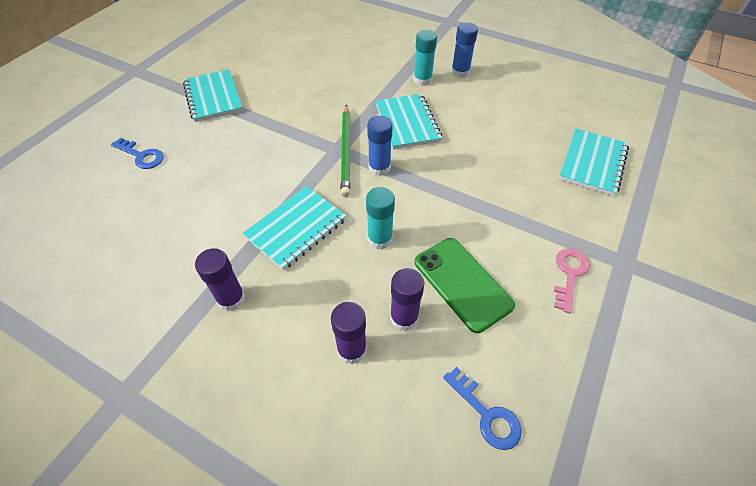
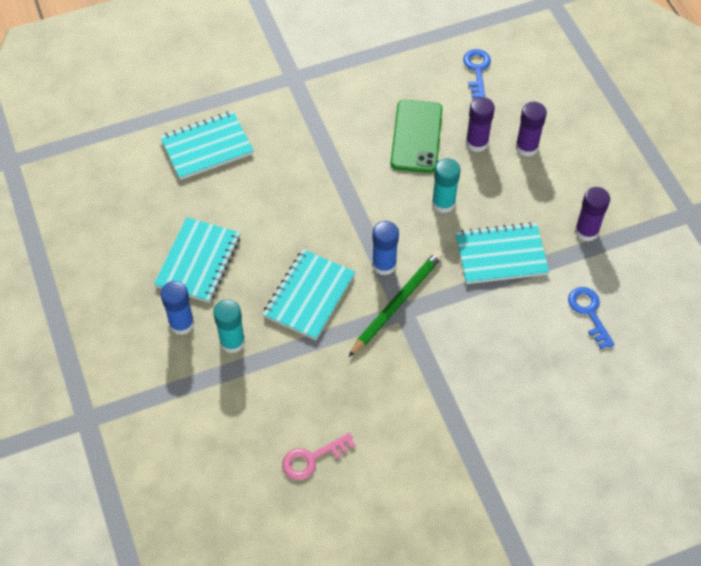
camera: 140 degrees left, 5 degrees up
blue key [111,138,164,169] -> blue key moved to [568,287,615,349]
turquoise notebook [183,70,243,122] -> turquoise notebook moved to [154,217,240,303]
pink key [554,248,590,313] -> pink key moved to [282,433,356,480]

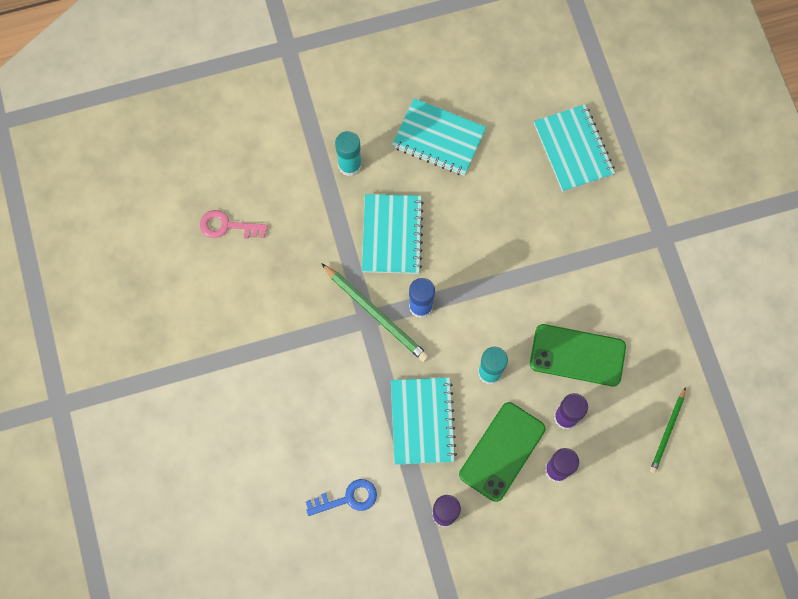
camera: 95 degrees right, 15 degrees up
blue glue stick [161,281,195,335] -> none
turquoise notebook [263,249,355,340] -> turquoise notebook turned 60 degrees clockwise [362,194,424,274]
pink key [282,433,356,480] -> pink key turned 60 degrees counterclockwise [200,210,268,239]
blue key [463,49,491,98] -> green pencil [650,387,686,473]
none -> green phone [459,402,546,502]

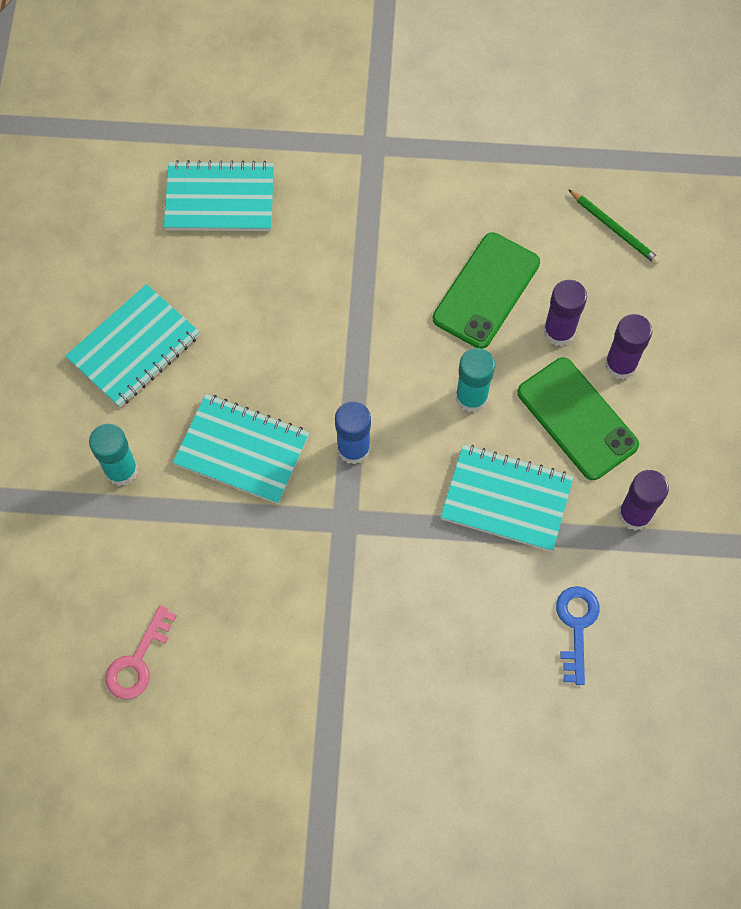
camera: 70 degrees left, 5 degrees down
green pencil [321,263,429,362] -> none

